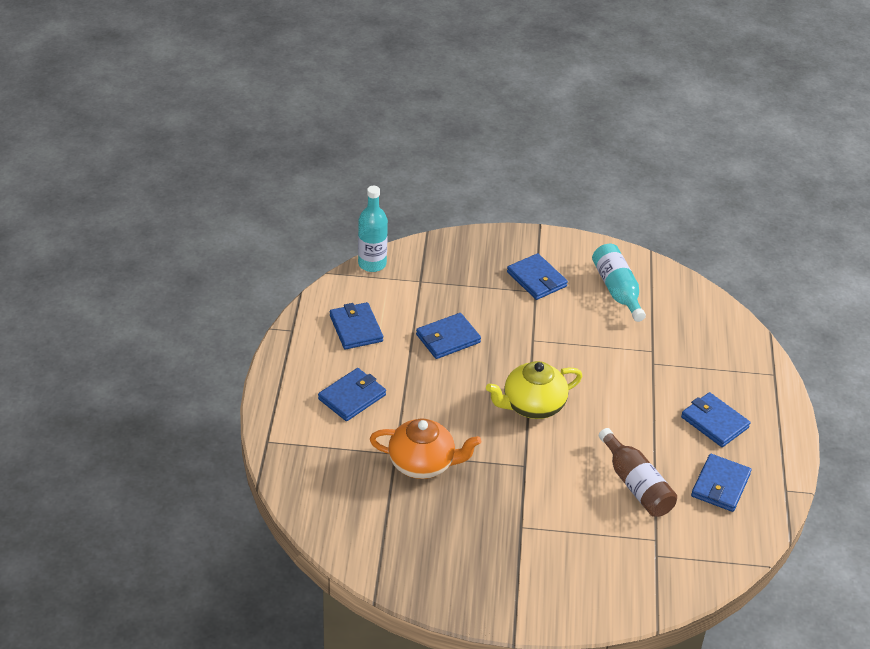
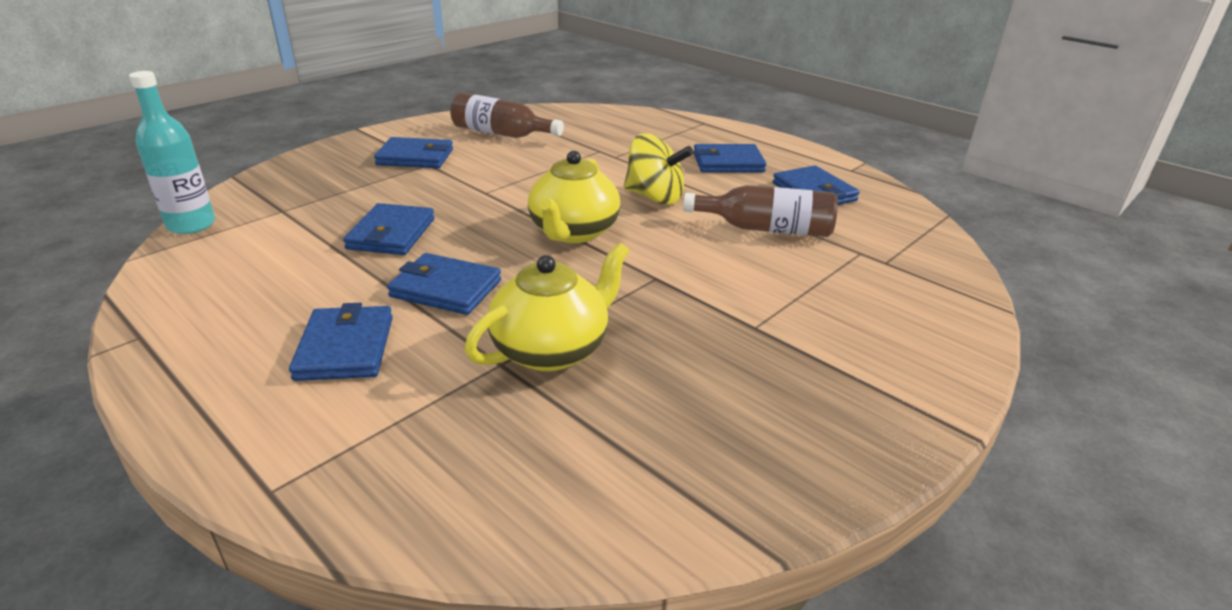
camera: 50 degrees left, 10 degrees down
blue wallet [330,302,383,350] -> blue wallet moved to [387,253,501,315]
orange teapot [370,419,481,479] -> yellow teapot [465,243,630,372]
turquoise bottle [592,244,646,322] -> brown bottle [450,93,564,138]
none -> yellow spinning top [624,134,693,205]

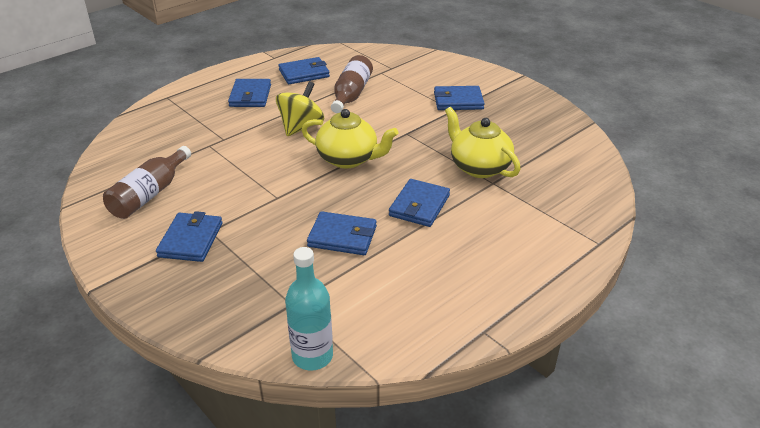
camera: 85 degrees left, 5 degrees up
blue wallet [289,303,393,381] -> blue wallet moved to [434,86,485,110]

